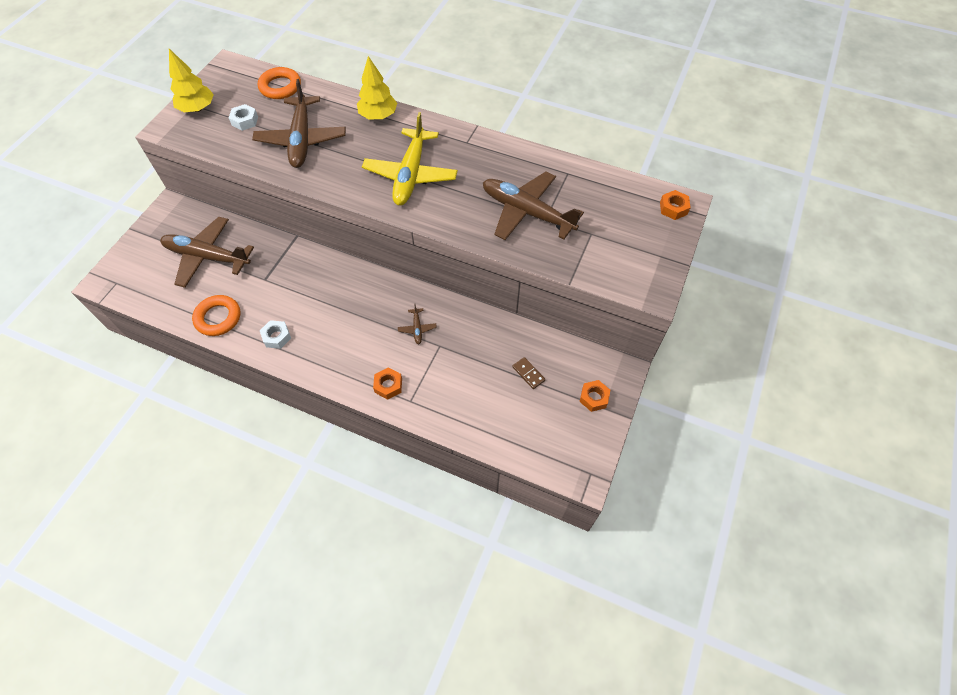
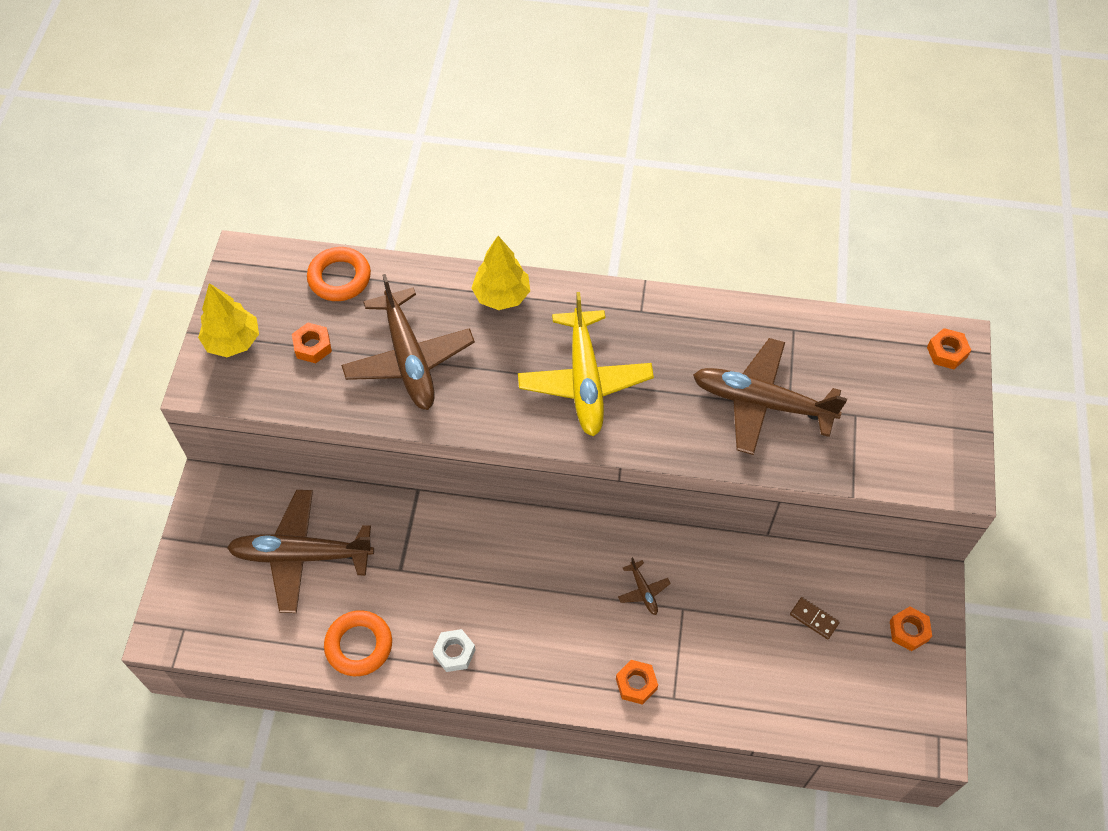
camera: 15 degrees left, 0 degrees up
white nut [229,104,258,131] -> orange nut [292,323,332,363]

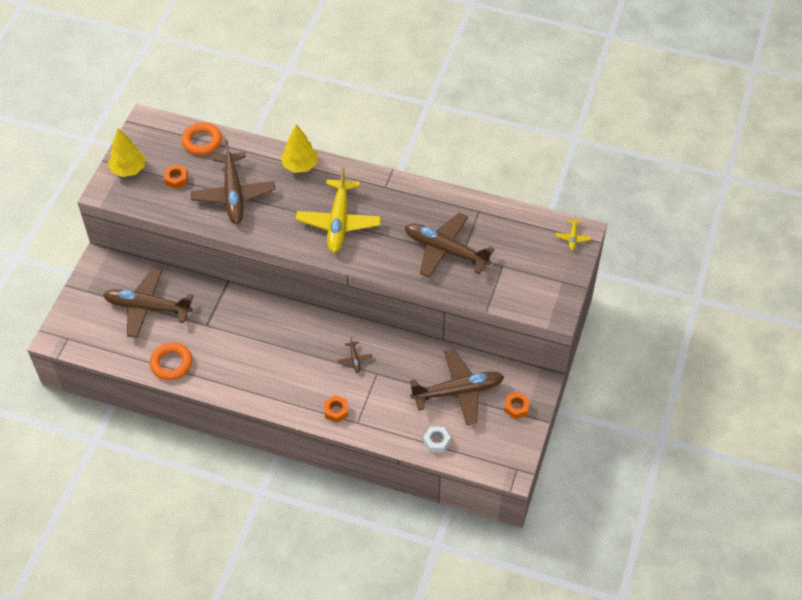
camera: 10 degrees right, 5 degrees down
white nut [433,629,475,672] -> white nut moved to [423,427,451,453]
brown domino [790,597,840,639] -> brown plane [410,350,504,425]
orange nut [927,328,971,369] -> yellow plane [556,215,591,251]

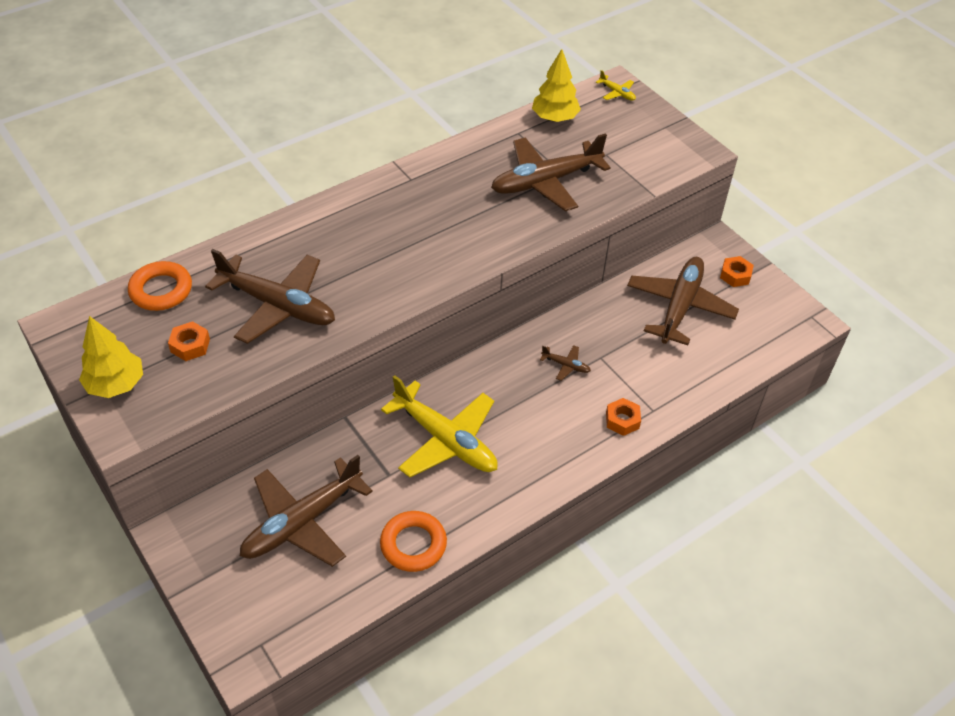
camera: 55 degrees left, 5 degrees down
yellow tree [281,124,318,173] -> yellow tree moved to [532,49,581,122]
yellow plane [296,167,381,253] -> yellow plane moved to [381,375,498,478]
white nut [423,427,451,453] -> none

